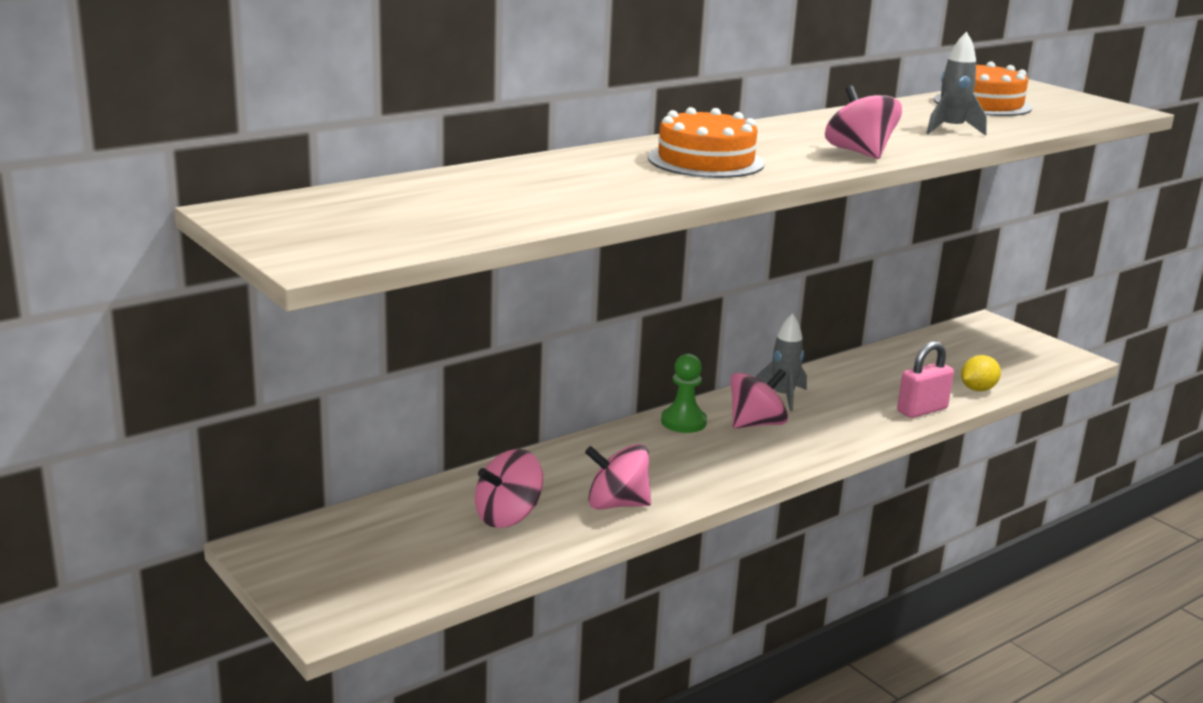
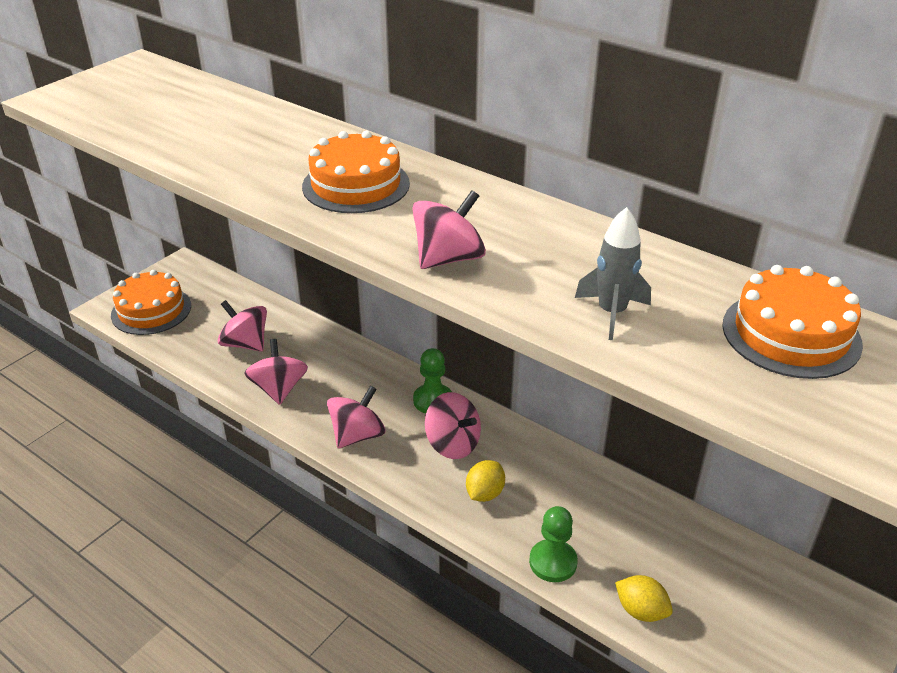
camera: 75 degrees right, 15 degrees up
grey rocket [756,313,807,411] -> none
pink padlock [897,341,954,418] -> green pawn [529,506,578,582]
none -> orange cake [111,270,191,335]
none -> pink spinning top [327,386,385,448]
none -> yellow lemon [466,460,505,502]

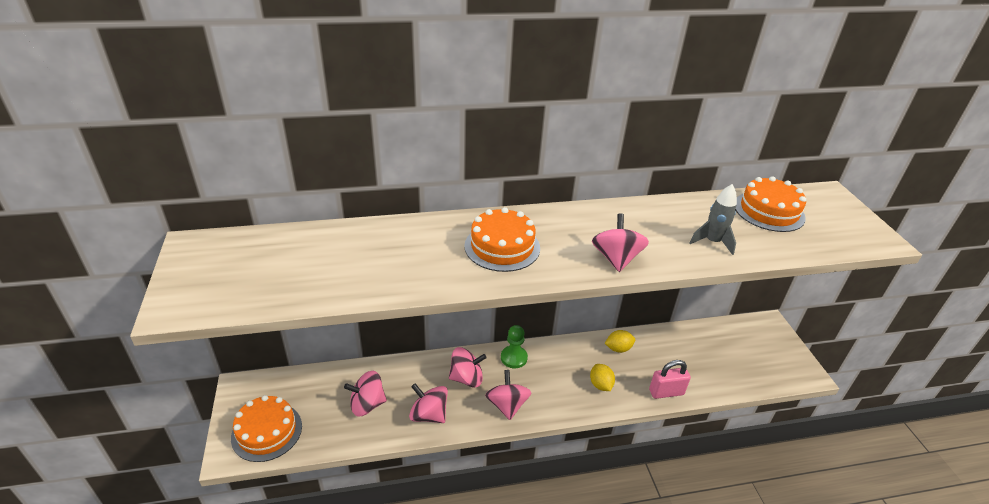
camera: 50 degrees left, 0 degrees up
pink spinning top [425,392,481,459] -> pink spinning top moved to [449,347,487,388]
green pawn [529,506,578,582] -> pink padlock [649,360,691,399]
yellow lemon [615,575,673,622] -> yellow lemon moved to [605,330,635,353]

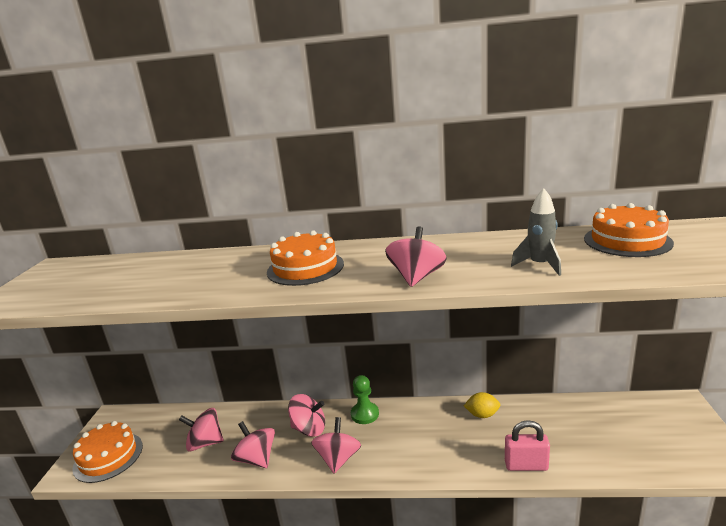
camera: 20 degrees right, 15 degrees down
yellow lemon [590,364,615,391] -> none

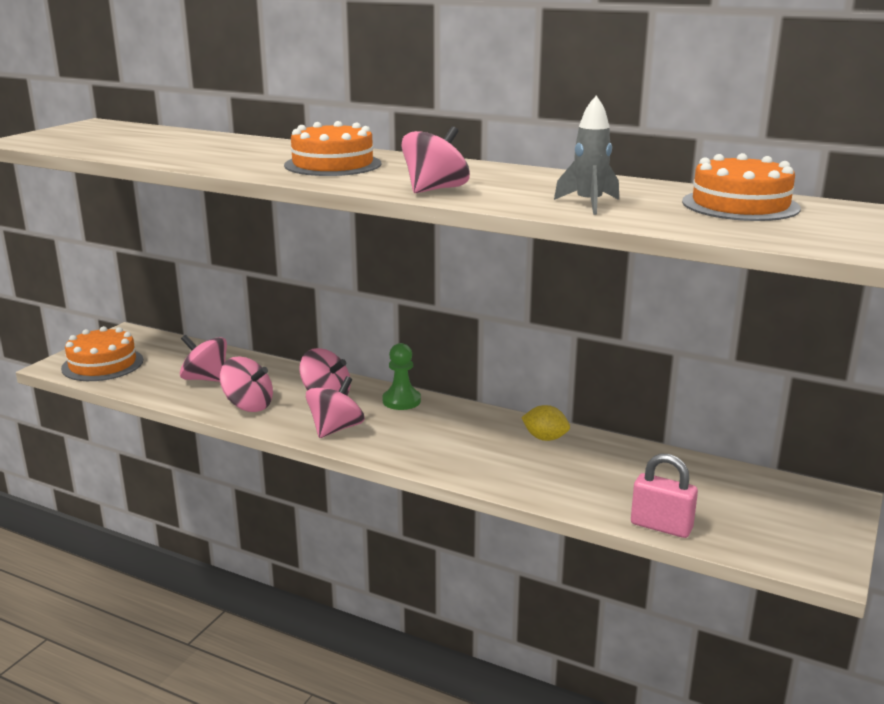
camera: 20 degrees right, 0 degrees up
pink spinning top [231,421,275,468] -> pink spinning top turned 135 degrees clockwise [220,357,273,412]
pink padlock [505,420,550,471] -> pink padlock moved to [631,453,698,538]

